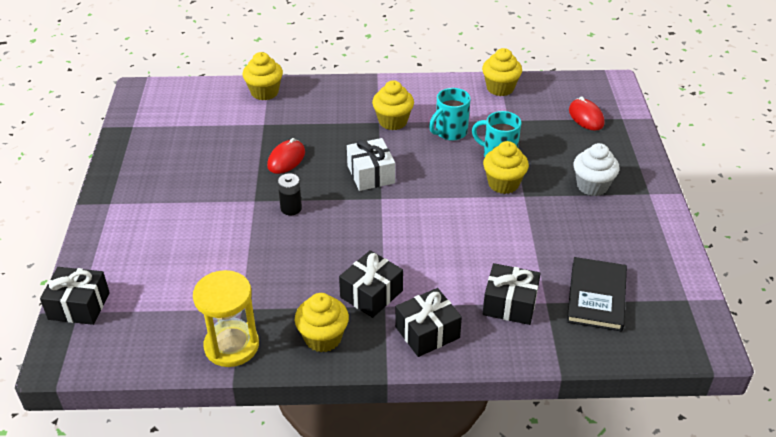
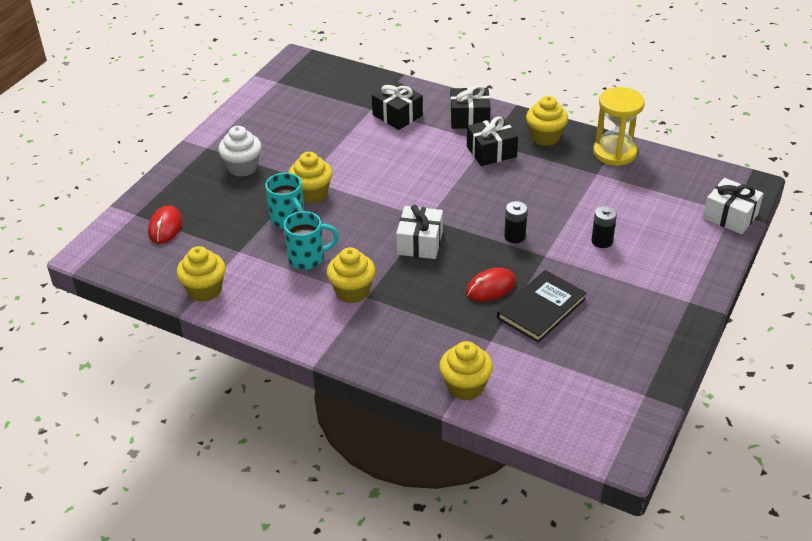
camera: 150 degrees left, 0 degrees up
black gift [40,267,110,325] -> white gift [703,178,764,234]
black book [567,257,627,332] -> black book moved to [497,270,587,343]
none -> black battery [591,206,617,248]

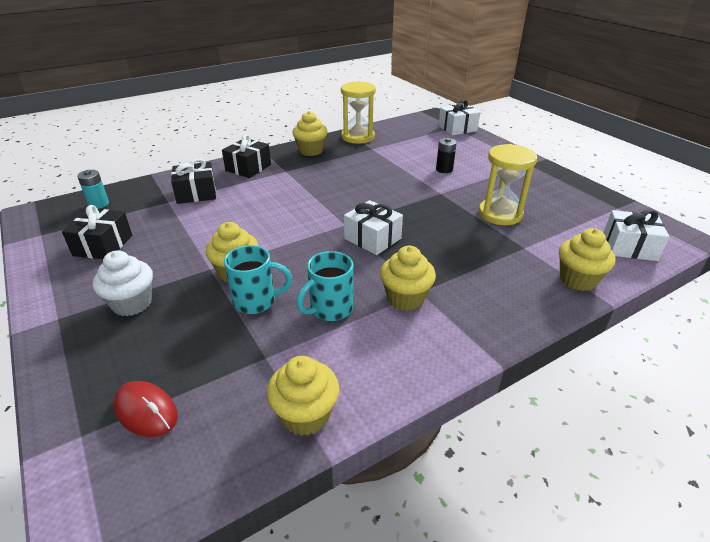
camera: 60 degrees left, 5 degrees down
turquoise mug [283,211,339,270] -> turquoise mug turned 150 degrees counterclockwise [296,251,353,321]
red mouse [466,268,516,302] -> none
black gift [467,116,518,166] -> black gift moved to [62,205,132,259]
black book [497,270,587,343] -> yellow hourglass [478,144,537,225]
black battery [504,201,528,243] -> none
none -> turquoise battery [77,170,109,209]
none -> white gift [603,210,669,261]

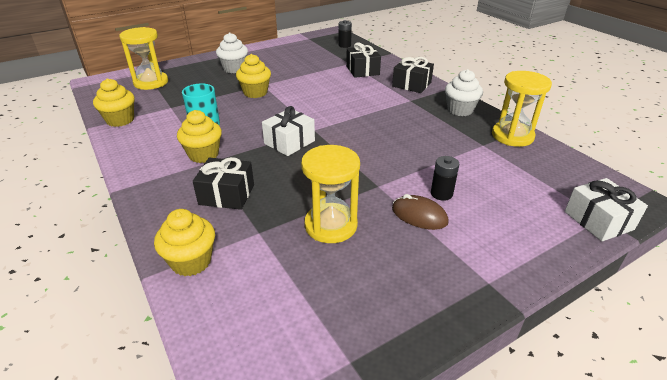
camera: 90 degrees right, 0 degrees up
black gift [62,205,132,259] -> black gift moved to [193,157,254,210]
turquoise battery [77,170,109,209] -> black battery [338,20,352,48]
red mouse [113,381,178,437] -> yellow hourglass [119,27,168,90]
turquoise mug [224,245,292,314] -> none
yellow cupcake [292,111,328,156] -> white cupcake [445,69,483,116]
white gift [603,210,669,261] -> none
none -> brown mouse [392,194,449,230]

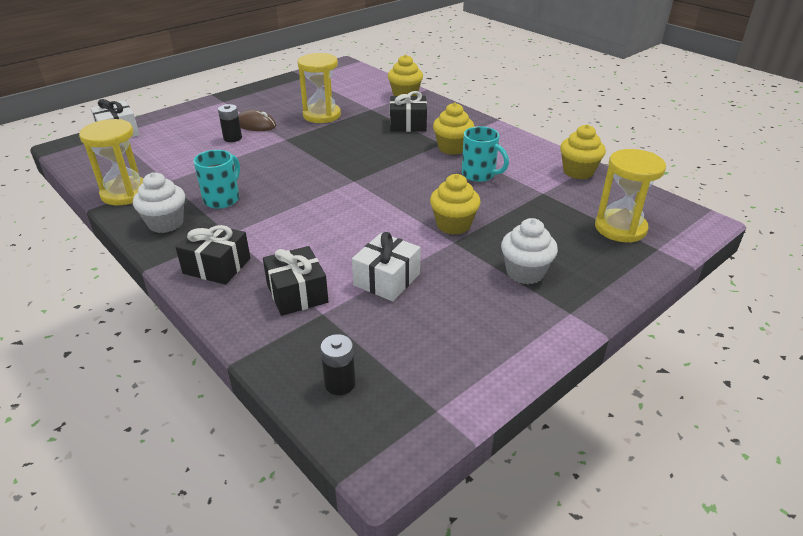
camera: 170 degrees right, 0 degrees up
white gift [262,106,315,156] -> white gift moved to [352,232,421,301]
none -> turquoise mug [193,150,240,209]

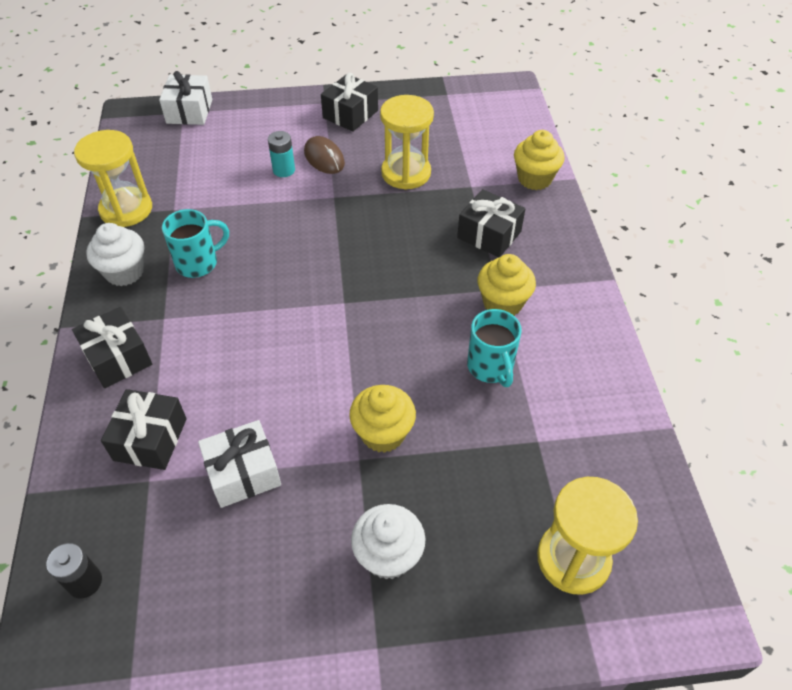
camera: 35 degrees right, 15 degrees up
black battery [218,104,242,142] -> turquoise battery [268,131,295,177]
yellow cupcake [560,124,606,179] -> none
none -> black gift [321,73,378,131]

